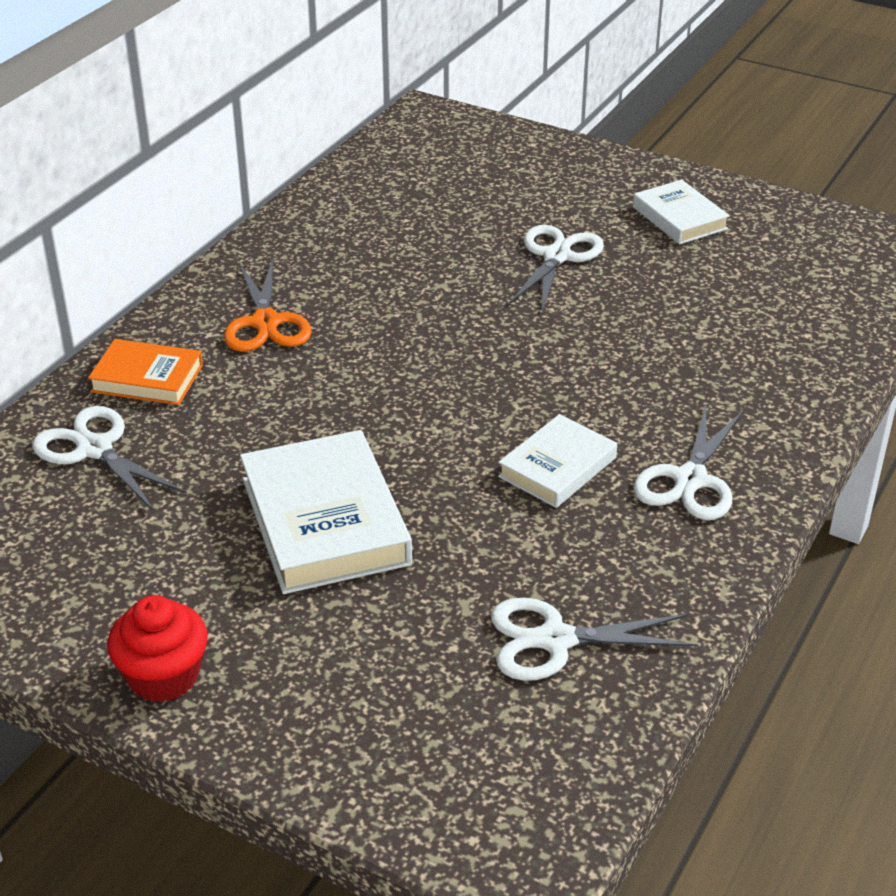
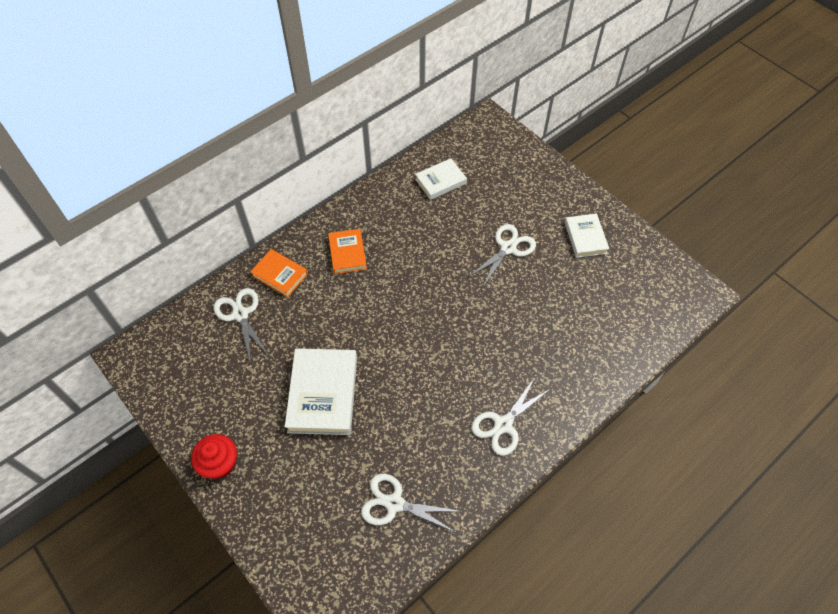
camera: 20 degrees right, 20 degrees up
orange scissors [224,259,312,352] -> orange book [328,229,367,274]
white book [498,414,617,508] -> white book moved to [415,158,467,200]

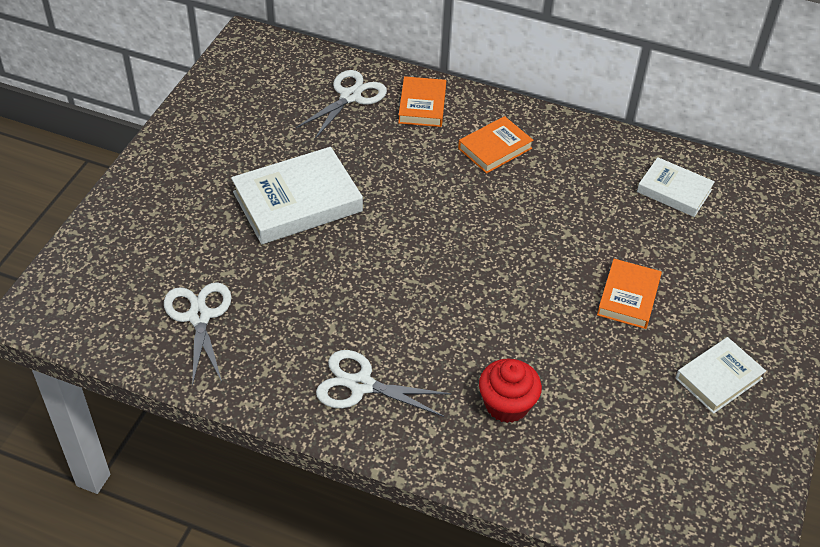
camera: 60 degrees right, 10 degrees down
red cupcake [191,434,237,479] -> red cupcake moved to [479,359,542,423]
white scissors [468,224,536,288] -> orange book [597,259,662,329]

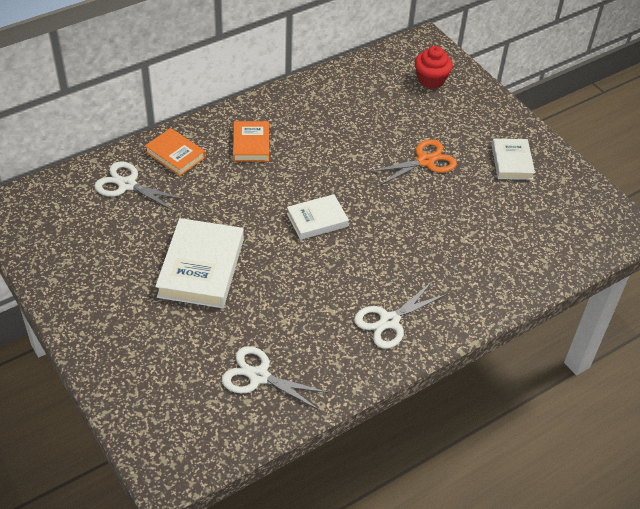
camera: 55 degrees left, 0 degrees up
white scissors [296,70,387,139] -> white scissors turned 45 degrees counterclockwise [94,161,186,212]
red cupcake [479,359,542,423] -> red cupcake moved to [415,46,453,89]
orange book [597,259,662,329] -> orange scissors [369,139,457,186]
white book [637,157,715,217] -> white book moved to [287,194,349,240]

